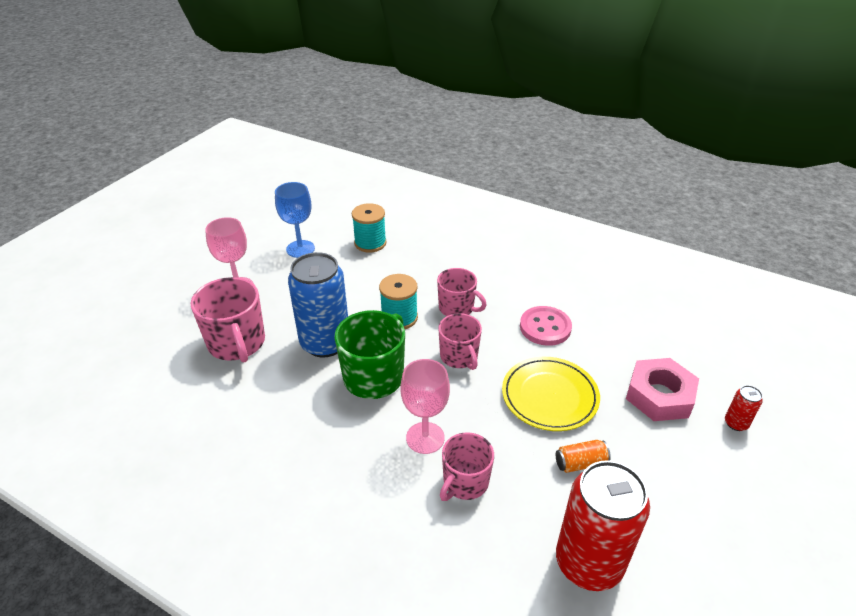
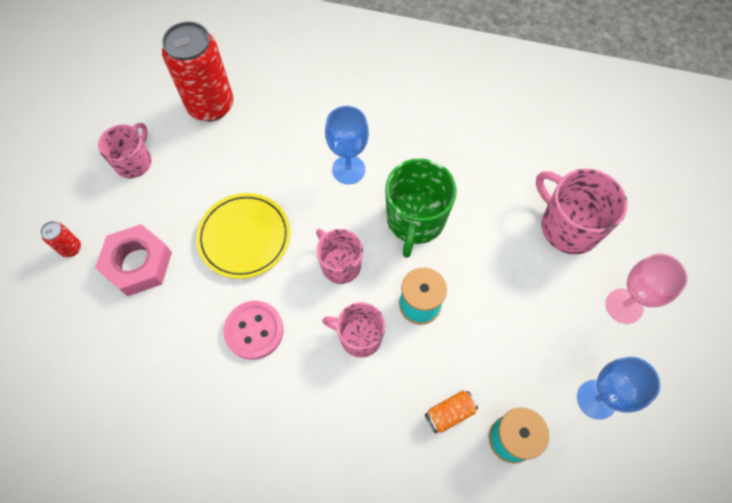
camera: 165 degrees right, 25 degrees up
blue can [288,252,348,358] -> none
pink goblet [401,359,450,454] -> blue goblet [325,106,369,184]
pink mug [440,432,494,501] -> pink mug moved to [98,123,151,178]
orange can [556,440,611,473] -> orange can moved to [425,391,478,434]

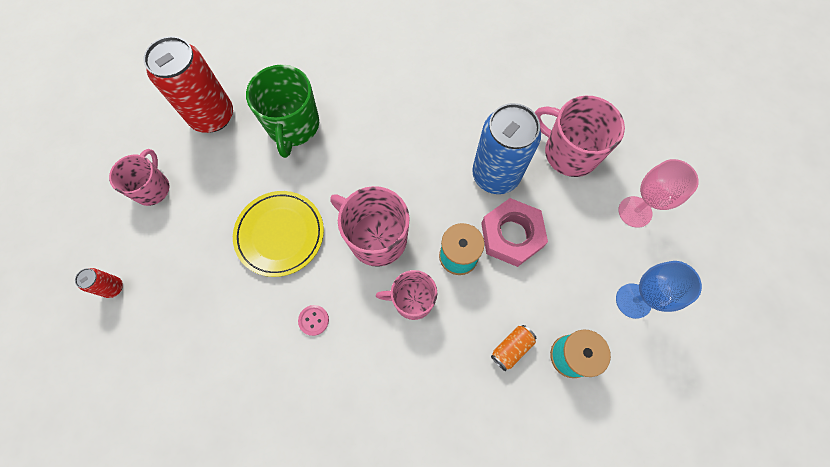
camera: 15 degrees left, 5 degrees up
pink nut [95,224,172,296] -> pink nut moved to [481,198,548,267]
pink button [223,301,284,360] -> pink button [298,305,329,336], size x0.54
pink mug [316,229,363,284] -> pink mug [330,186,410,267], size x1.54
blue goblet [325,106,369,184] -> none
green mug [385,158,457,258] -> green mug moved to [246,65,319,158]
none -> blue can [472,103,541,194]

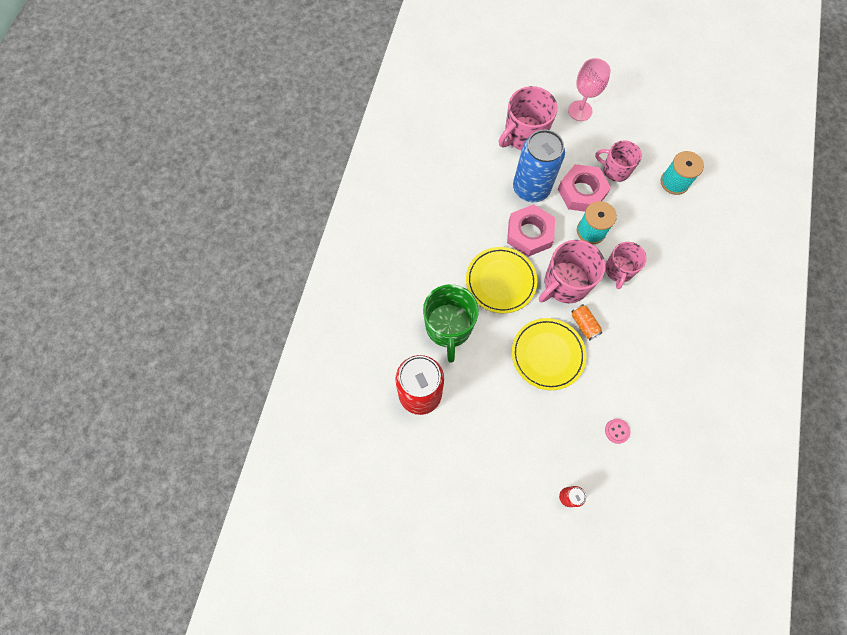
camera: 75 degrees left, 0 degrees up
pink mug [109,149,169,206] -> pink mug moved to [595,140,642,182]
green mug [246,65,319,158] -> green mug turned 75 degrees clockwise [423,284,479,363]
pink button [298,305,329,336] -> pink button moved to [605,419,630,444]
orange can [491,325,536,371] -> orange can moved to [571,304,603,340]
blue goblet [616,261,702,319] -> none
none -> yellow plate [466,247,537,313]
none -> pink nut [507,204,555,257]

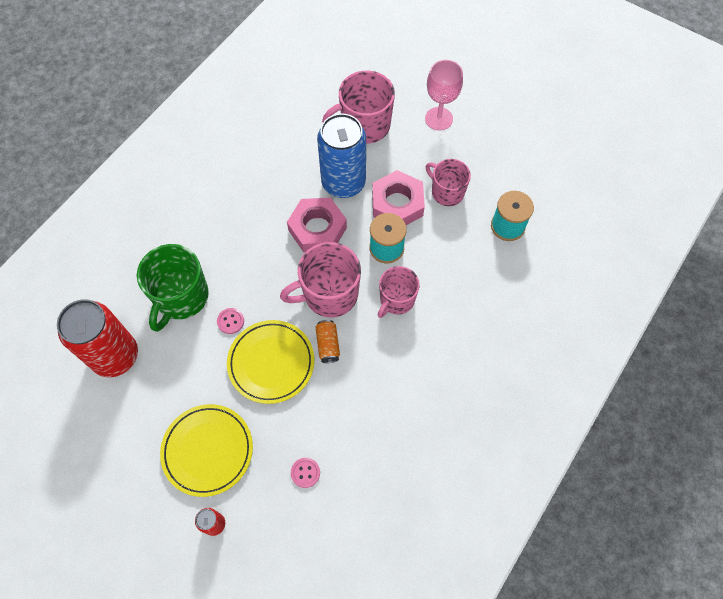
camera: 20 degrees right, 5 degrees down
yellow plate [466,247,537,313] -> yellow plate moved to [160,404,253,497]
none -> pink button [217,308,244,334]

